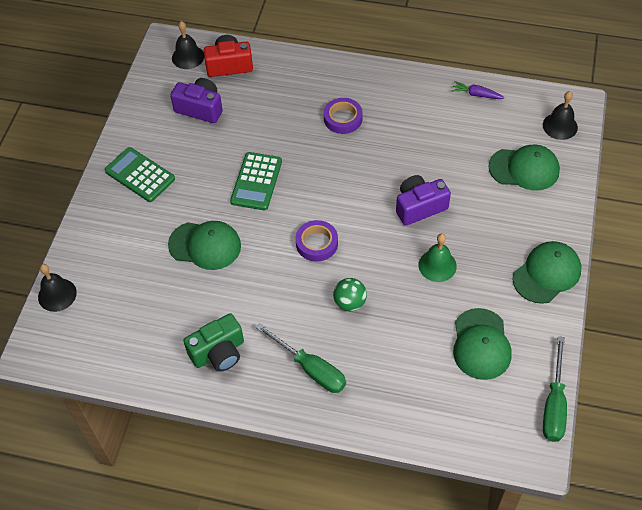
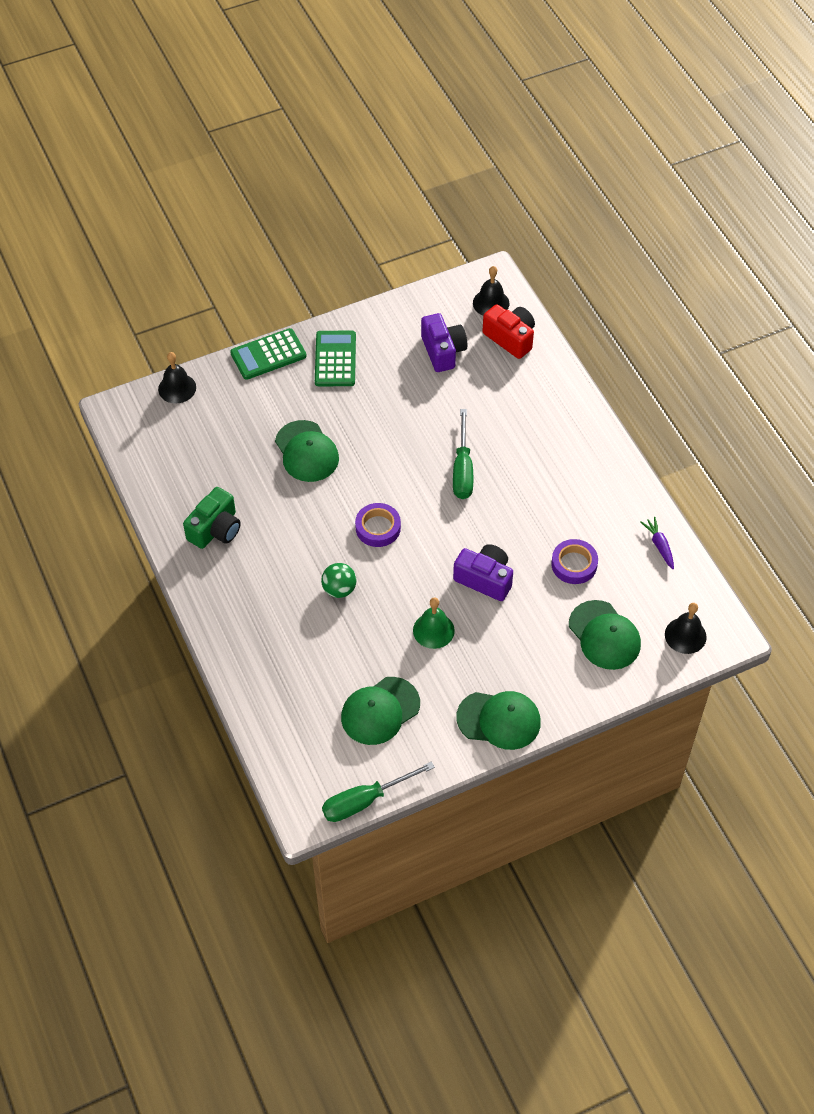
camera: 50 degrees right, 0 degrees up
green camera [183,313,244,372] -> green camera turned 75 degrees counterclockwise [183,487,241,549]
green calculator [230,152,282,210] -> green calculator moved to [230,328,306,380]
green screwdriver [256,323,346,393] -> green screwdriver moved to [453,409,473,499]
purple tape [324,98,363,134] -> purple tape moved to [551,539,598,584]

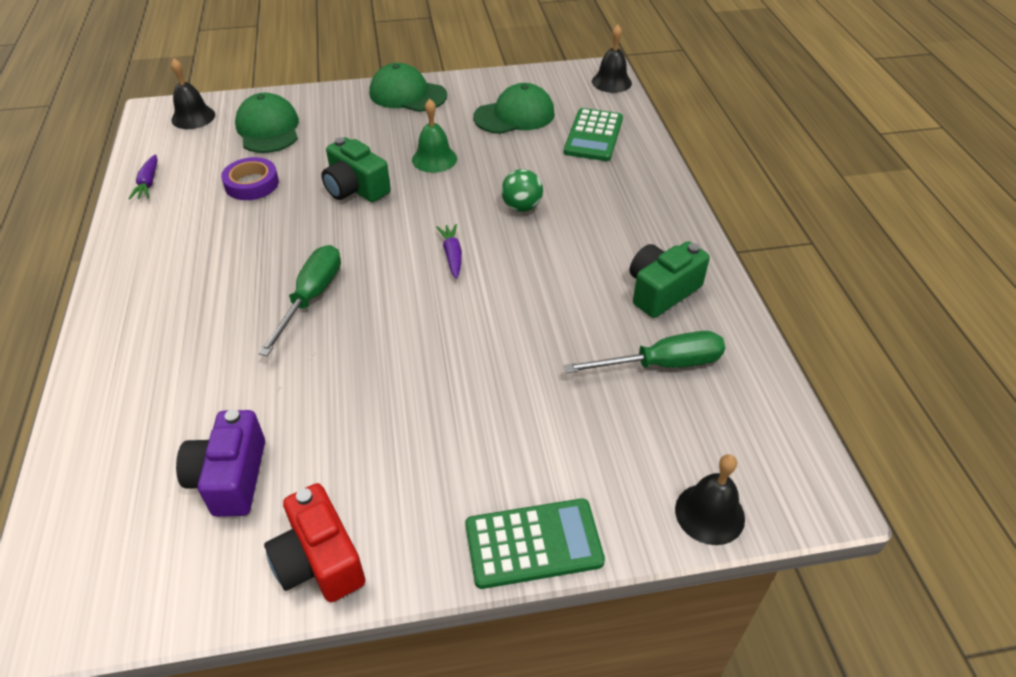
camera: 165 degrees left, 10 degrees down
green cap [275,420,339,482] -> none
green calculator [315,331,356,386] -> green calculator moved to [564,108,623,161]
green screwdriver [322,761,435,822] -> green screwdriver moved to [564,331,725,373]
purple tape [355,503,401,547] -> purple carrot [436,224,462,279]
purple camera [453,544,513,601] -> green camera [321,137,391,202]
black bell [473,266,509,315] -> black bell moved to [592,25,632,93]
red camera [482,304,535,359] -> red camera moved to [264,483,365,602]

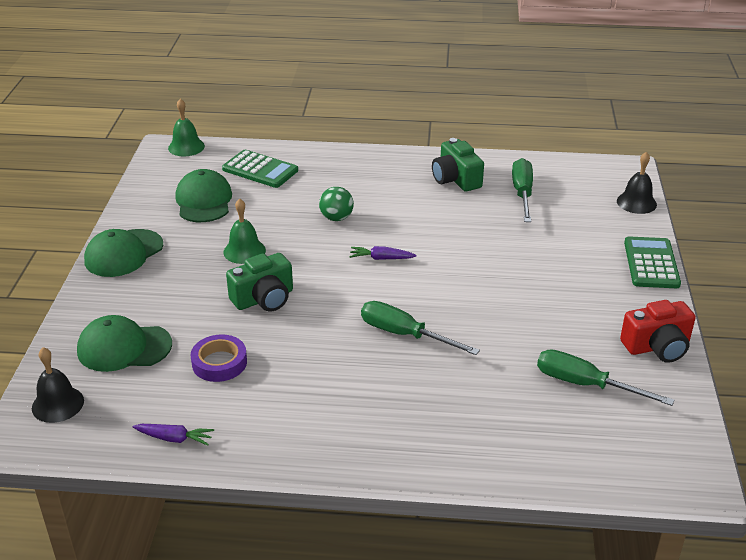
camera: 75 degrees left, 10 degrees down
purple camera [176,409,265,517] -> green screwdriver [537,349,675,406]
black bell [592,25,632,93] -> green bell [168,99,205,157]

